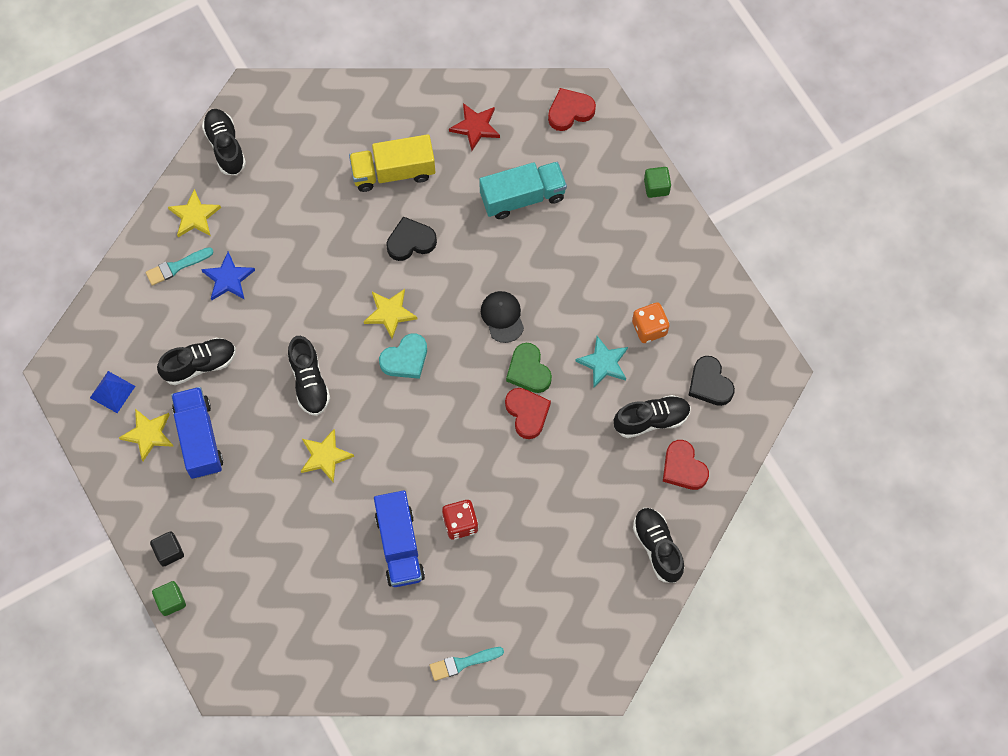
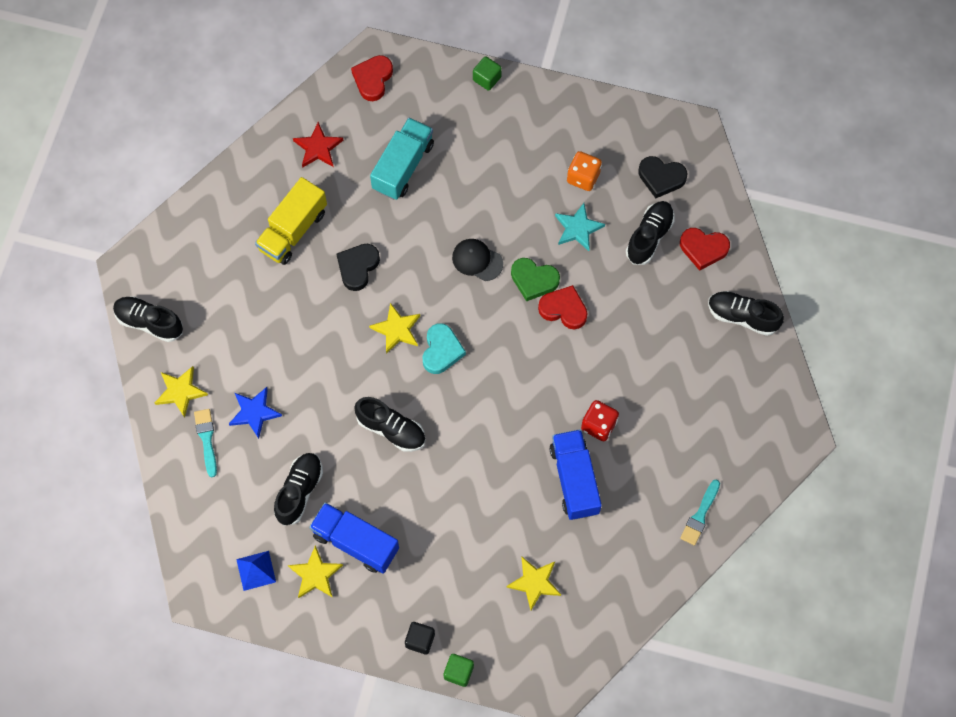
camera: 45 degrees left, 0 degrees up
turquoise brush [146,247,213,286] -> turquoise brush turned 150 degrees clockwise [194,409,217,477]
yellow star [301,429,354,483] -> yellow star moved to [506,557,561,610]
blue truck [374,490,425,587] -> blue truck turned 135 degrees counterclockwise [549,429,602,520]

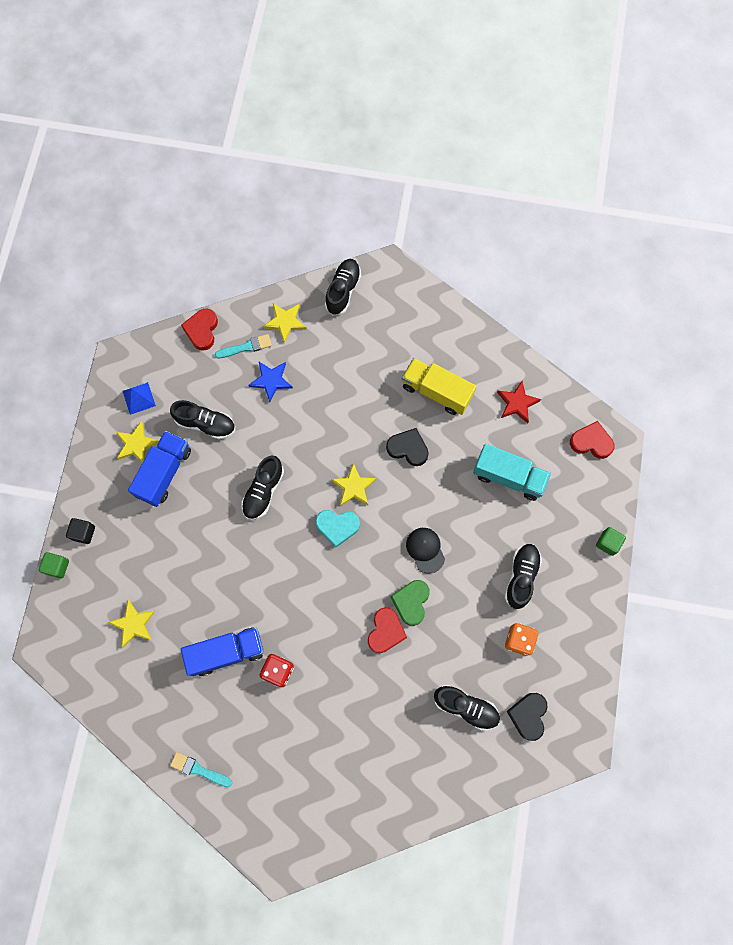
camera: 85 degrees right, 5 degrees up
black cap [452,239,503,281] -> black cap turned 45 degrees counterclockwise [406,528,445,574]
turquoise star [555,203,605,251] -> none
red heart [680,228,730,271] -> red heart moved to [181,309,218,351]
black shoe [708,291,784,336] -> black shoe moved to [505,544,542,609]

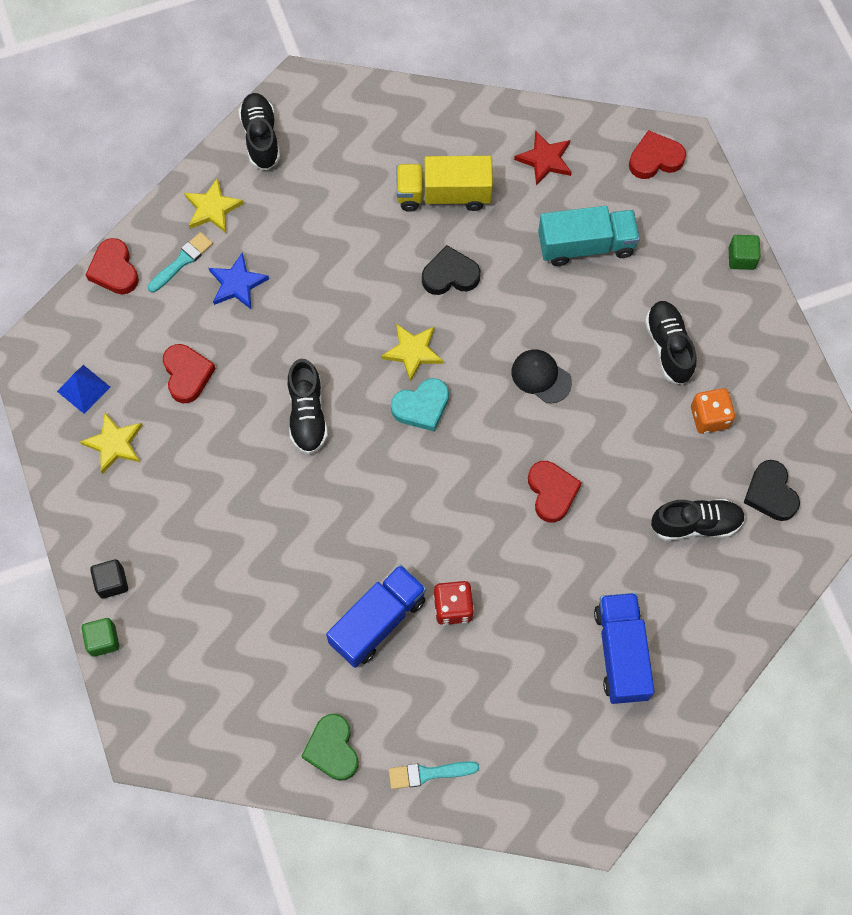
camera: 30 degrees left, 5 degrees down
yellow star [108,600,155,648] -> none
blue truck [128,431,191,507] -> blue truck moved to [594,593,654,704]
black shoe [170,400,235,439] -> red heart [163,344,216,403]
green heart [391,580,430,626] -> green heart moved to [301,714,359,781]

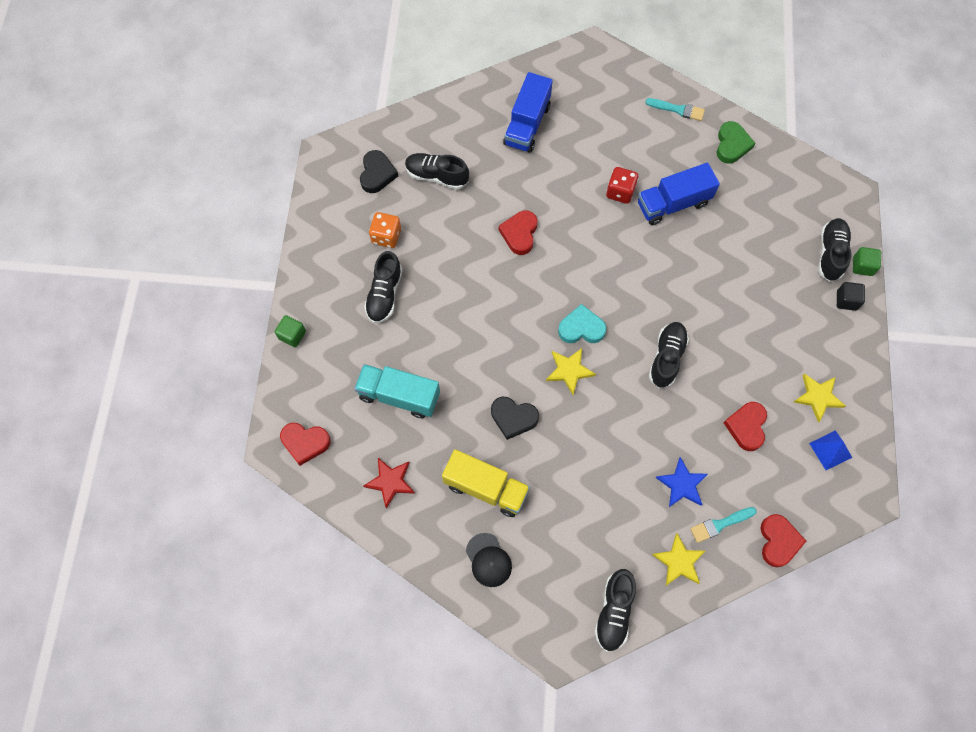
camera: 155 degrees left, 0 degrees up
black cap [512,350,572,403] -> black cap moved to [466,533,512,587]
none -> black shoe [818,218,851,282]

